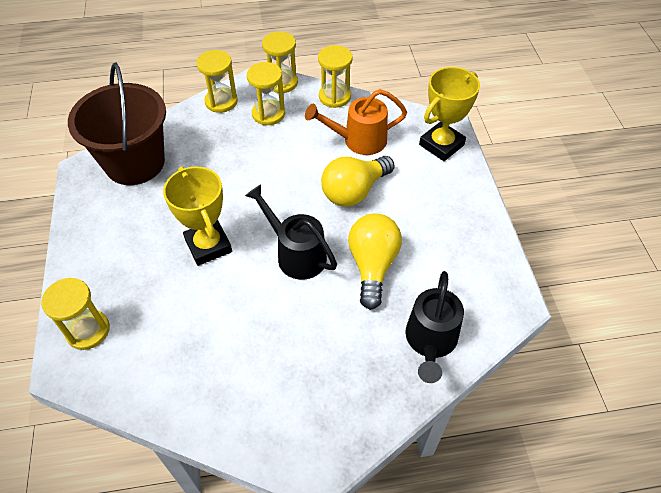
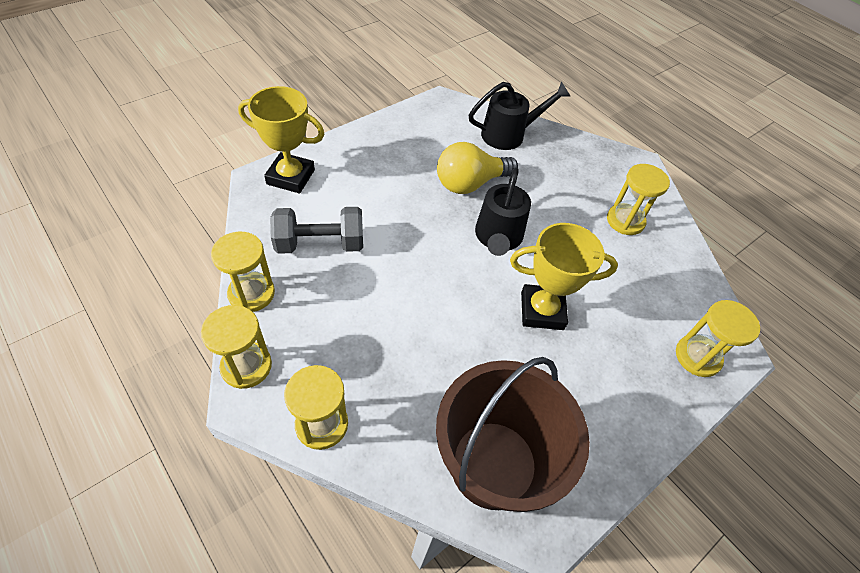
camera: 125 degrees left, 0 degrees up
yellow trophy [163,166,232,266] -> yellow trophy turned 60 degrees clockwise [510,223,618,330]
yellow hourglass [247,62,285,125] -> yellow hourglass moved to [607,164,670,235]
orange watering can [305,89,407,155] -> grey dumbbell [270,207,363,254]
yellow light bulb [321,156,395,207] -> none

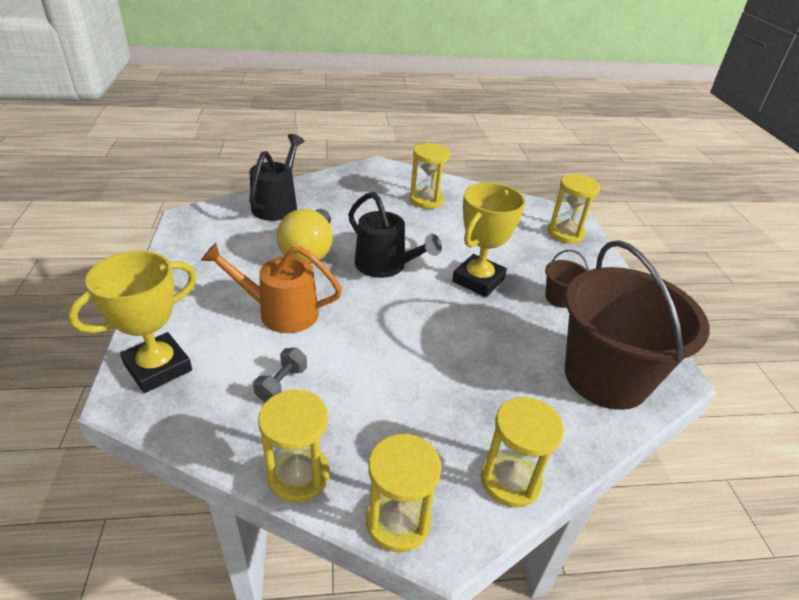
camera: 55 degrees left, 15 degrees down
grey dumbbell [270,207,363,254] -> grey dumbbell [253,348,307,403], size x0.53
none -> orange watering can [201,242,342,333]
none -> brown bucket [545,250,589,308]

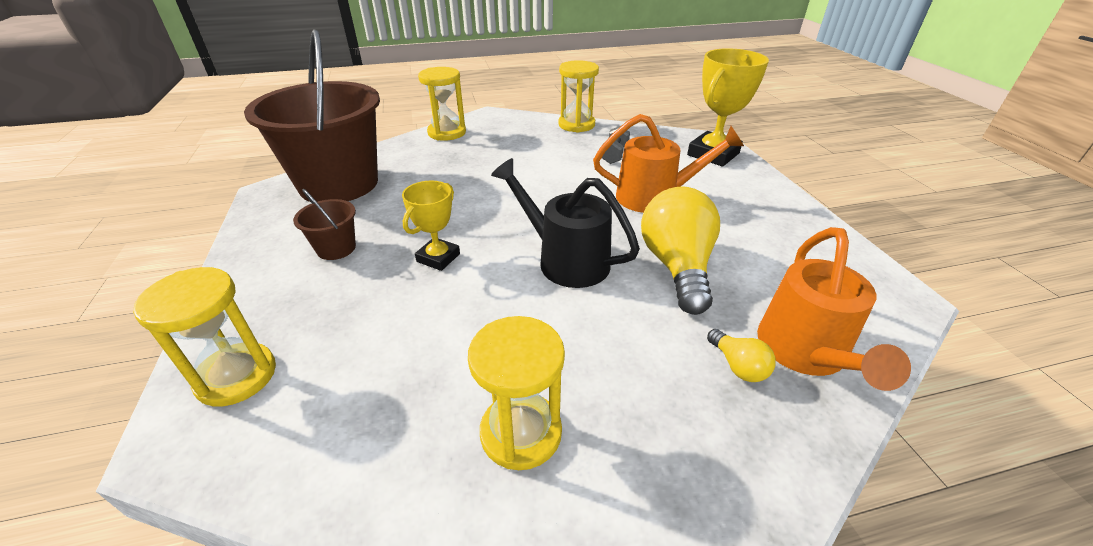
camera: 175 degrees right, 0 degrees up
black watering can [249,134,304,221] -> orange watering can [757,227,911,391]
yellow hourglass [366,434,442,552] -> none
yellow trophy [452,183,525,297] -> yellow trophy [402,181,460,271], size x0.59
none -> yellow light bulb [707,329,776,382]

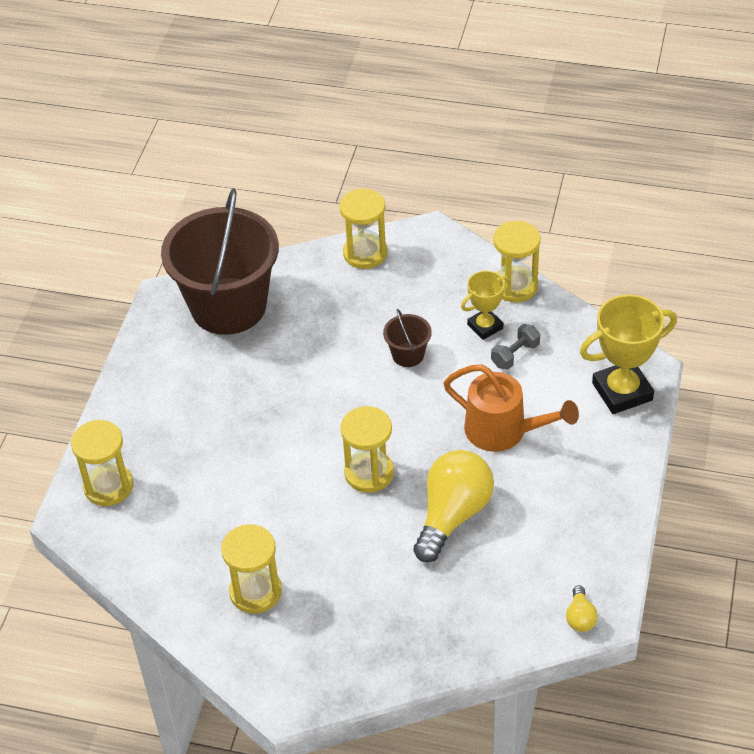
camera: 30 degrees right, 10 degrees up
brown bucket [293,189,356,260] -> brown bucket moved to [383,309,432,367]
yellow trophy [402,181,460,271] -> yellow trophy moved to [461,271,510,340]
black watering can [491,158,640,288] -> yellow hourglass [340,406,394,493]
yellow light bulb [707,329,776,382] -> yellow light bulb moved to [566,585,598,632]
orange watering can [757,227,911,391] -> none

